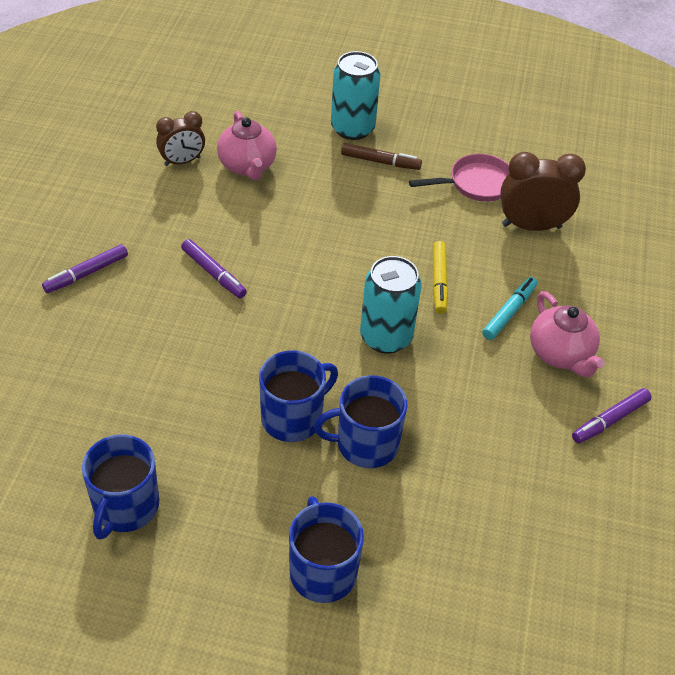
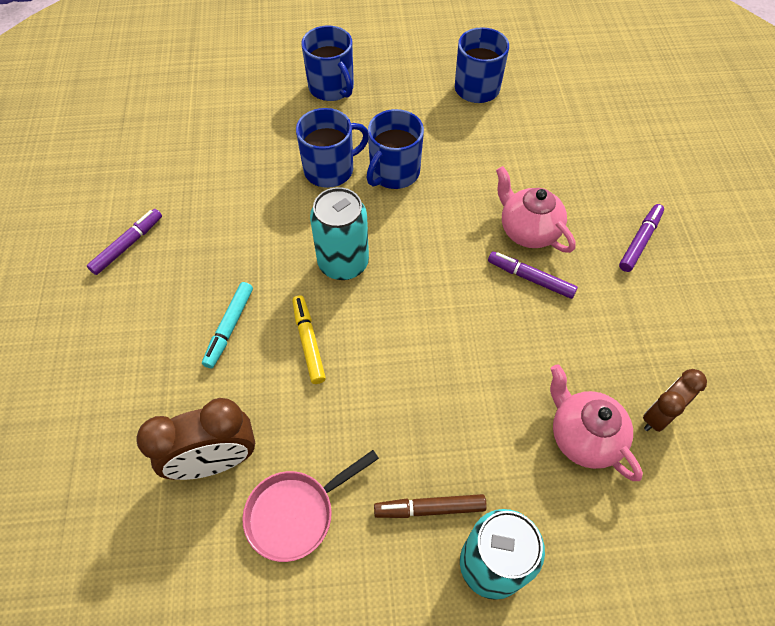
camera: 165 degrees right, 10 degrees up
pink teapot [530,291,605,377] -> pink teapot moved to [496,166,576,253]

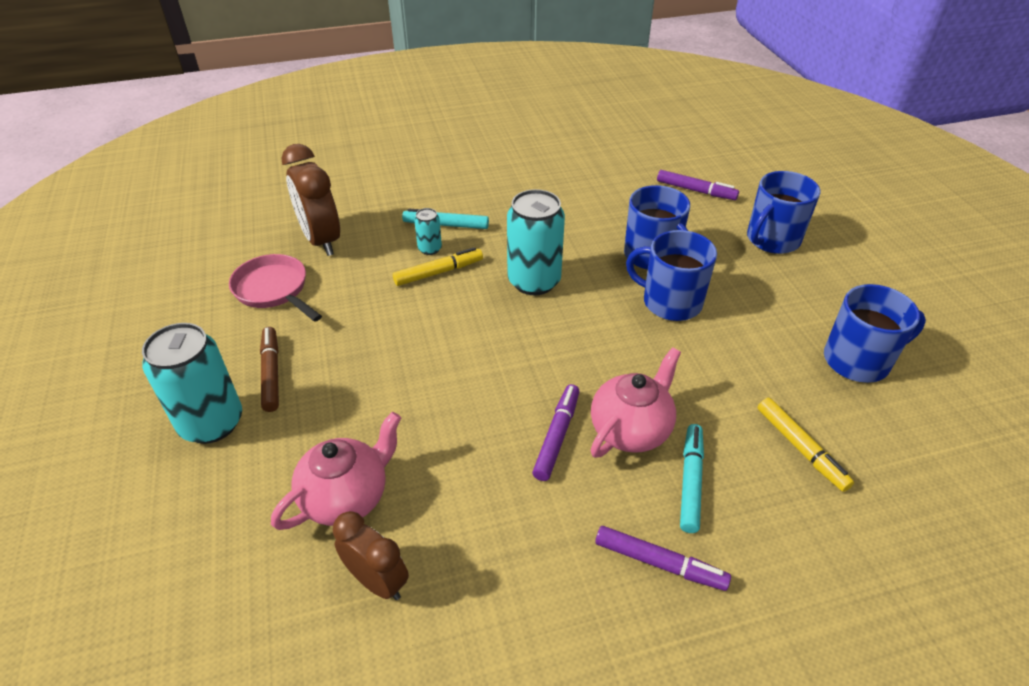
camera: 80 degrees right, 15 degrees down
purple marker [87,209,162,275] -> purple marker moved to [657,170,739,200]
none -> turquoise can [414,208,442,255]
none -> turquoise marker [680,424,704,533]
none -> yellow marker [758,398,854,492]

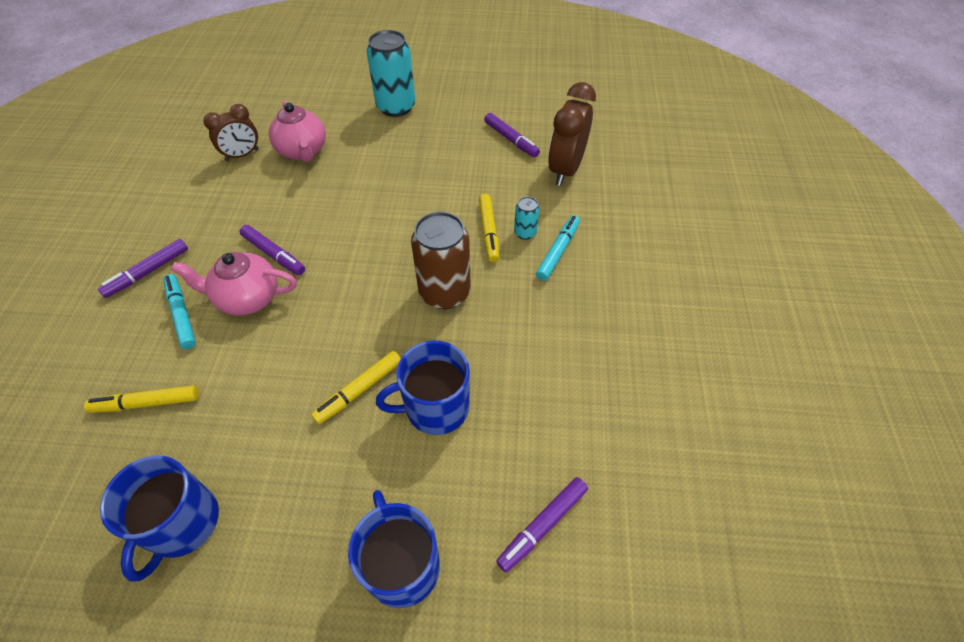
camera: 110 degrees right, 10 degrees up
pink pan [229,254,322,322] -> purple marker [484,113,540,157]
brown marker [260,327,279,412] -> none
brown clock [281,144,340,256] -> brown clock turned 60 degrees counterclockwise [548,82,596,186]
turquoise can [507,189,565,295] -> brown can [411,212,471,309]
pink teapot [591,347,681,458] -> pink teapot turned 120 degrees clockwise [171,252,297,316]
blue mug [626,230,717,321] -> yellow marker [311,351,401,424]
turquoise marker [680,424,704,533] -> turquoise marker turned 150 degrees counterclockwise [163,274,196,349]

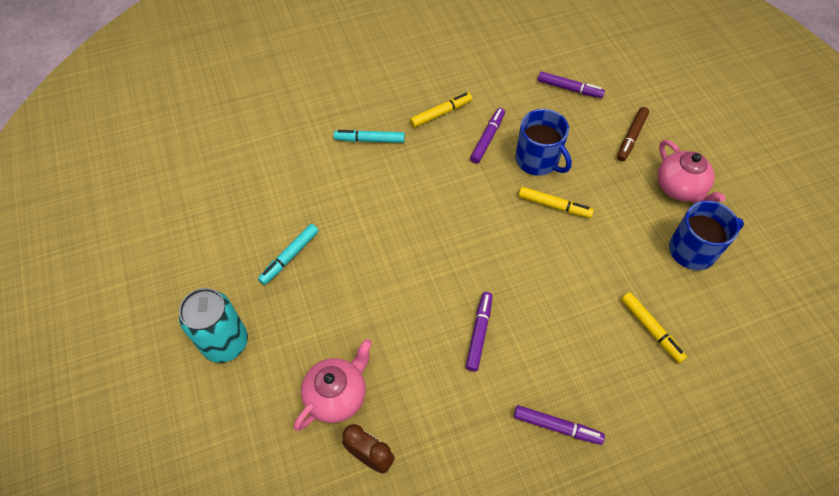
camera: 115 degrees left, 5 degrees up
turquoise marker [163,274,196,349] -> turquoise marker moved to [258,224,319,285]
pink teapot [171,252,297,316] -> pink teapot moved to [658,140,726,204]
blue mug [348,490,440,608] -> brown marker [617,107,649,161]
brown can [411,212,471,309] -> none
yellow marker [479,194,499,262] -> yellow marker moved to [410,93,472,128]
purple marker [484,113,540,157] -> purple marker moved to [470,108,505,164]
turquoise can [514,197,539,240] -> none
brown clock [548,82,596,186] -> none

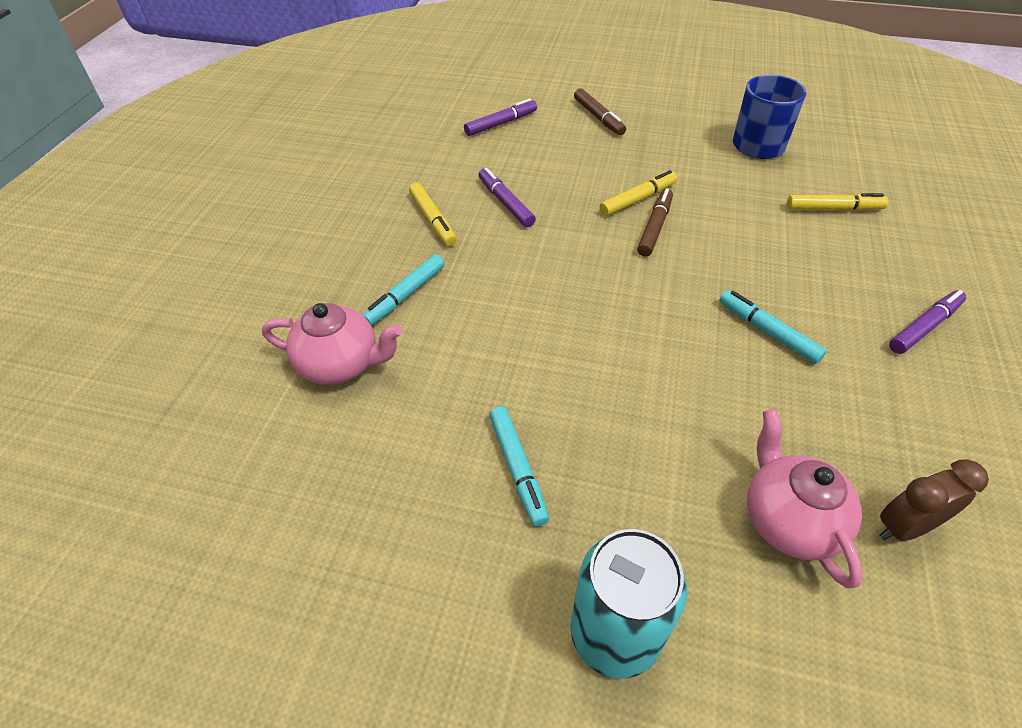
camera: 55 degrees left, 10 degrees down
yellow marker [410,93,472,128] -> yellow marker turned 150 degrees clockwise [409,183,457,246]
purple marker [466,292,493,371] -> turquoise marker [719,291,827,364]
blue mug [516,109,572,176] -> none
pink teapot [658,140,726,204] -> pink teapot moved to [262,303,402,385]
none -> brown marker [637,188,673,257]

